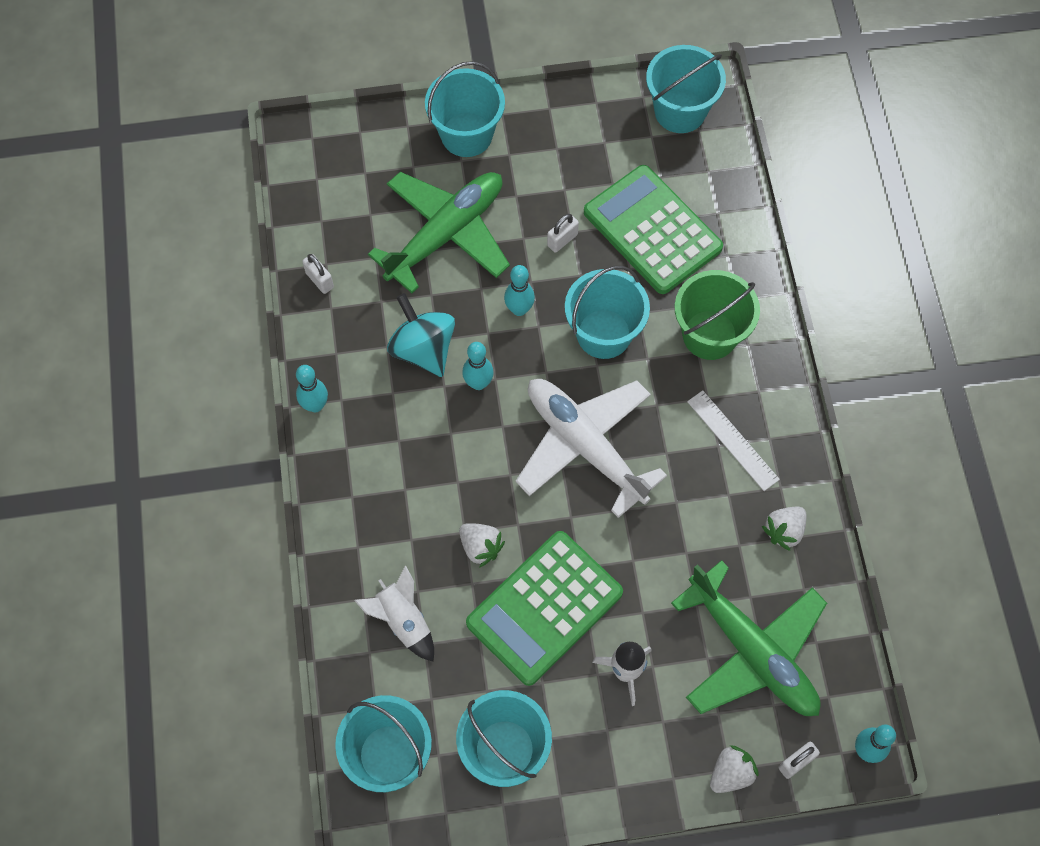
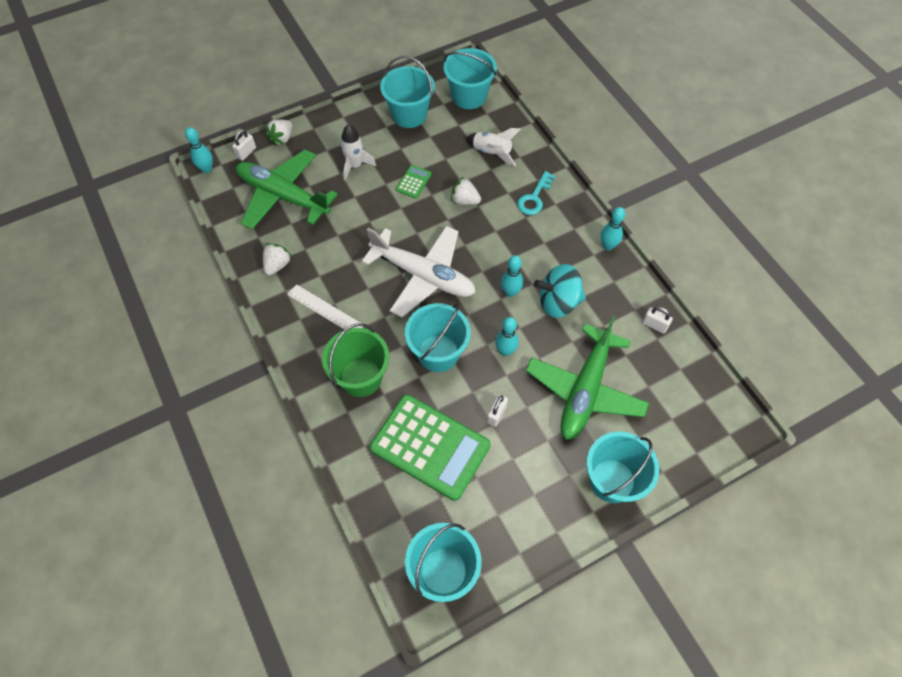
camera: 160 degrees right, 5 degrees down
turquoise spinning top [387,293,455,377] -> turquoise spinning top turned 135 degrees clockwise [534,264,586,318]
green calculator [466,531,623,686] -> green calculator [396,165,432,198], size x0.41
none -> turquoise key [517,171,555,215]

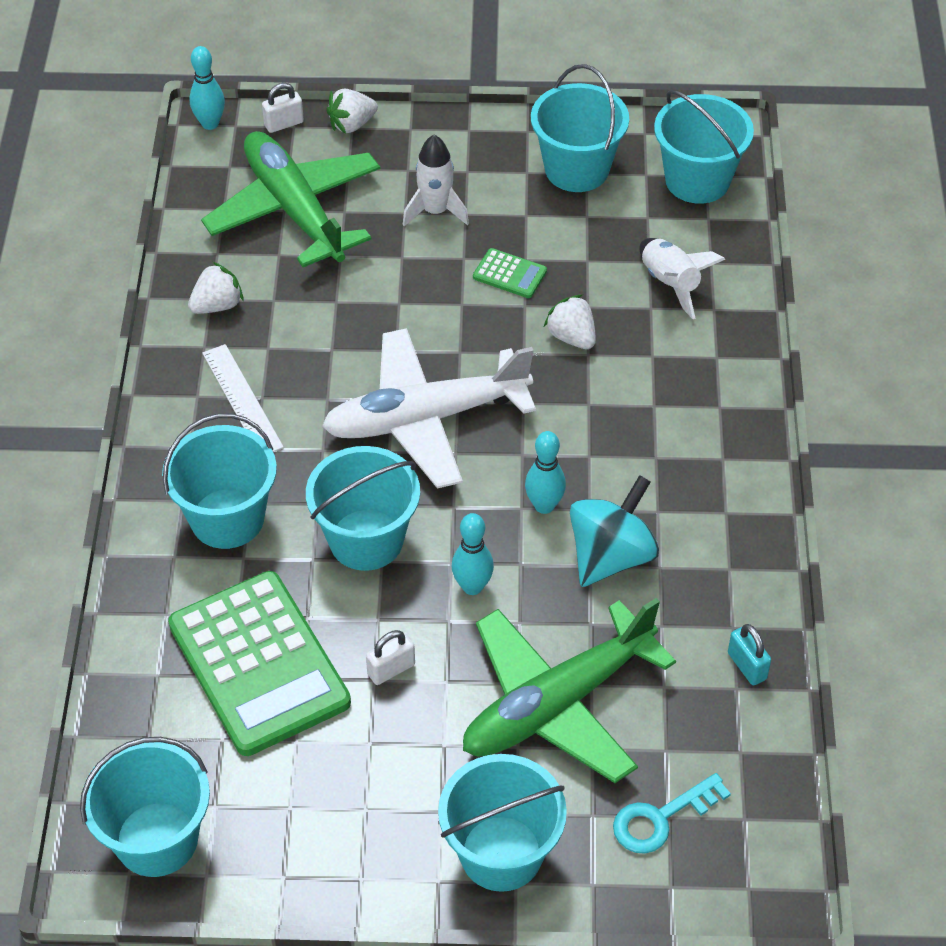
camera: 30 degrees right, 10 degrees down
green bucket [322,323,389,397] -> turquoise bucket [162,413,277,549]
white plane [362,226,476,318] -> white plane turned 105 degrees clockwise [322,328,536,489]
green calculator [396,165,432,198] -> green calculator turned 60 degrees clockwise [473,248,547,298]
turquoise key [517,171,555,215] -> turquoise key moved to [613,773,731,854]
turquoise spinning top [534,264,586,318] -> turquoise spinning top turned 105 degrees clockwise [570,475,659,587]
turquoise bowling pin [601,207,626,250] -> none
white padlock [642,306,673,334] -> turquoise padlock [728,624,771,685]

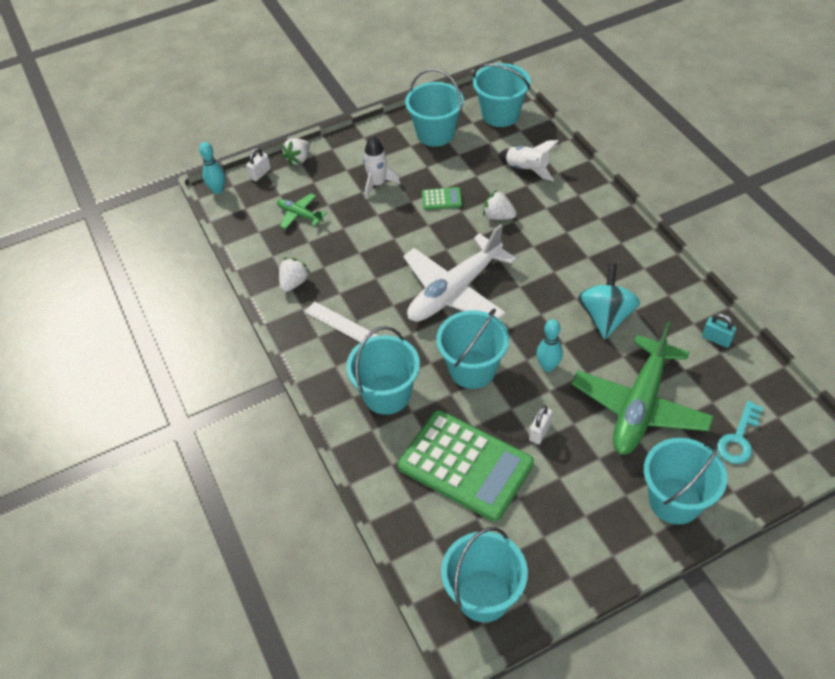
camera: 25 degrees left, 0 degrees up
green plane [201,131,380,267] -> green plane [277,194,327,229], size x0.46
turquoise bowling pin [525,431,566,514] -> none

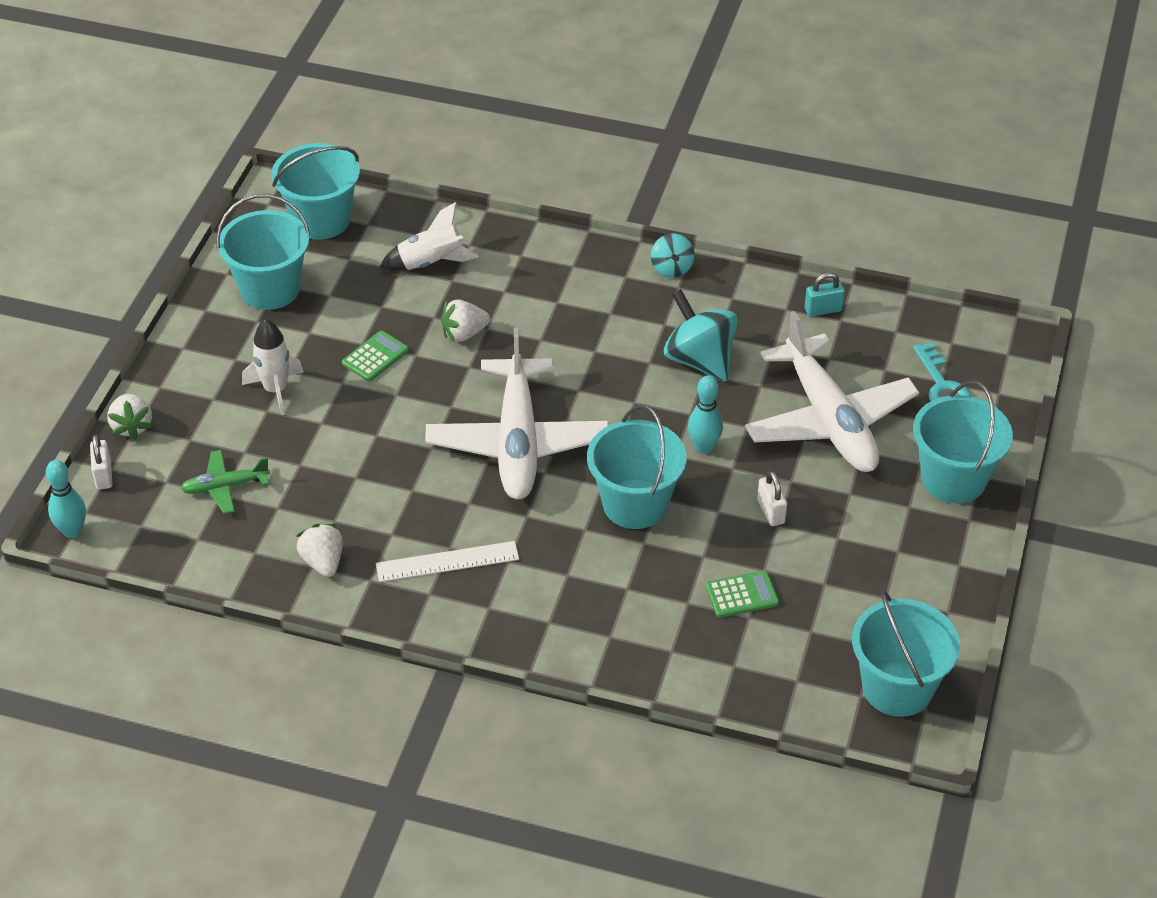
camera: 50 degrees left, 5 degrees down
turquoise bucket [346,326,420,415] -> none
green calculator [398,410,534,521] -> green calculator [706,571,779,618], size x0.41
green plane [572,322,714,455] -> white plane [745,311,919,472]
none -> turquoise spinning top [651,234,695,278]

